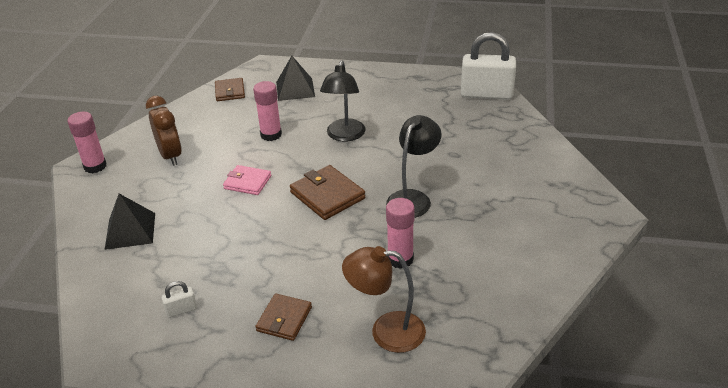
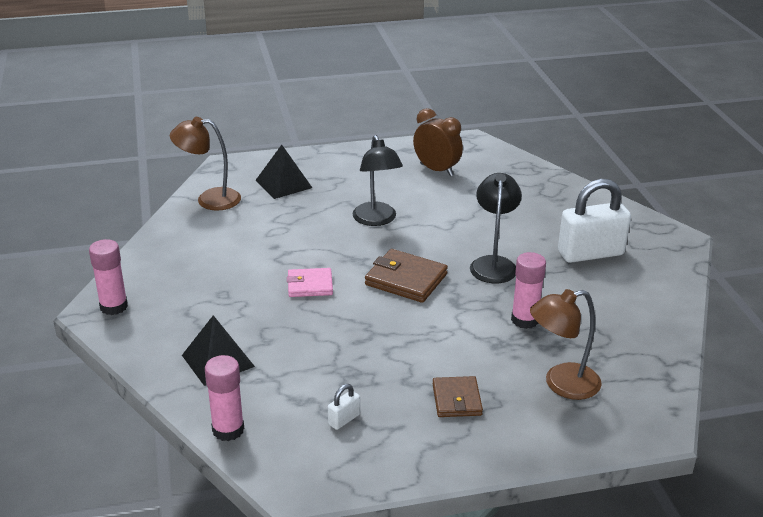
camera: 25 degrees left, 5 degrees down
brown clock [146,96,182,166] -> brown clock moved to [413,108,463,176]
brown wallet [215,78,245,101] -> brown lamp [170,117,241,211]
pink glue stick [253,81,282,141] -> pink glue stick moved to [205,355,244,441]
white padlock [461,32,516,99] -> white padlock moved to [558,179,631,263]

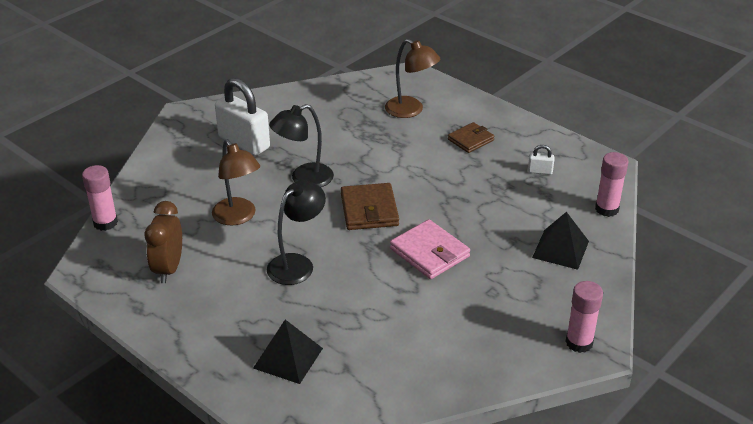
camera: 125 degrees left, 5 degrees up
brown lamp [170,117,241,211] -> brown lamp moved to [212,139,260,225]
pink wallet [287,268,333,297] -> pink wallet [390,219,470,279], size x1.51
pink glue stick [511,252,546,329] -> pink glue stick moved to [82,165,118,231]

